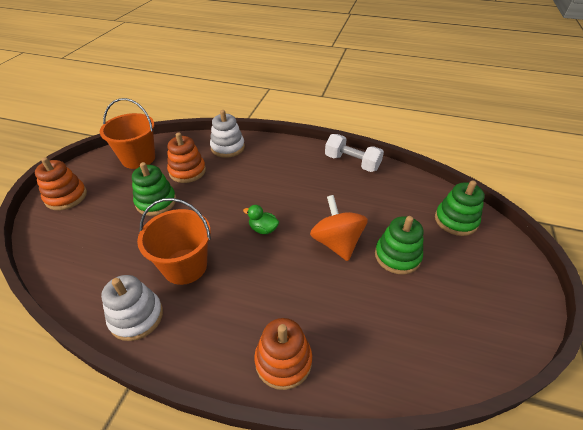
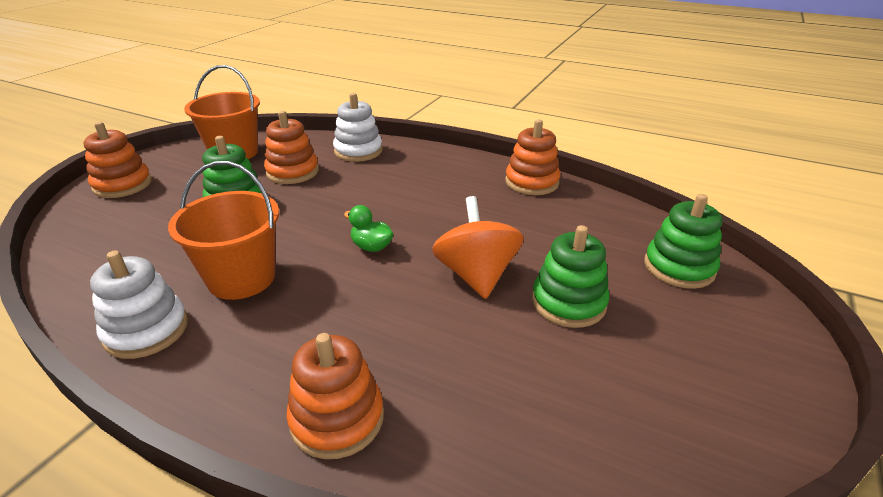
camera: 10 degrees right, 10 degrees down
white dumbbell [325,134,384,172] -> orange stacking toy [505,119,560,195]

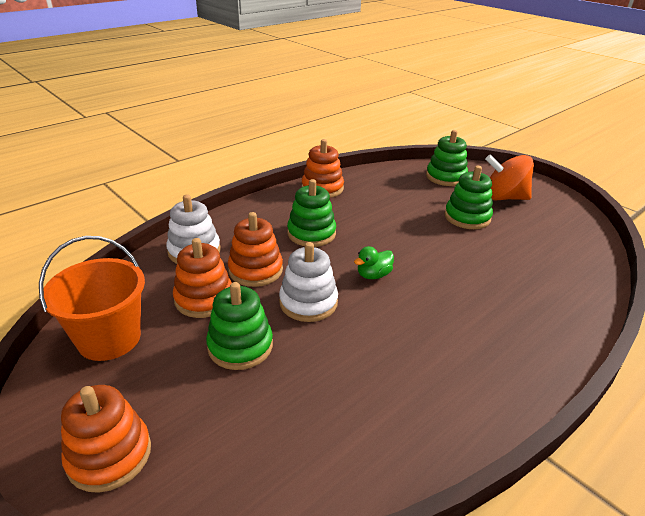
camera: 70 degrees left, 0 degrees up
white stacking toy [90,251,188,359] -> white stacking toy moved to [279,242,338,322]
orange bucket [168,161,279,300] -> none
orange stacking toy [286,333,384,459] -> orange stacking toy moved to [228,212,283,287]
orange spinning top [432,196,524,299] -> orange spinning top moved to [485,155,534,200]
none -> green stacking toy [287,179,336,247]

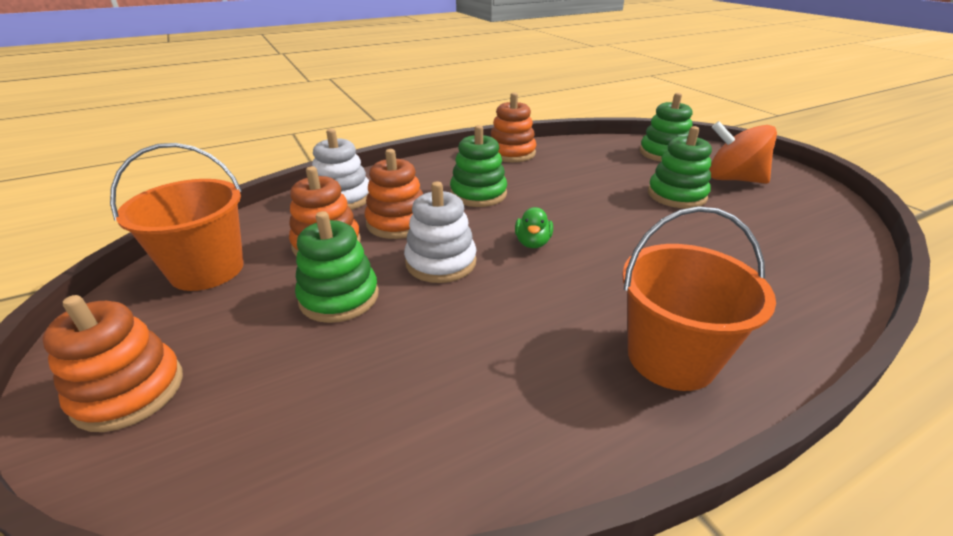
camera: 15 degrees right, 0 degrees up
green duck [354,246,394,279] -> green duck turned 60 degrees counterclockwise [515,207,553,248]
none -> orange bucket [622,206,776,391]

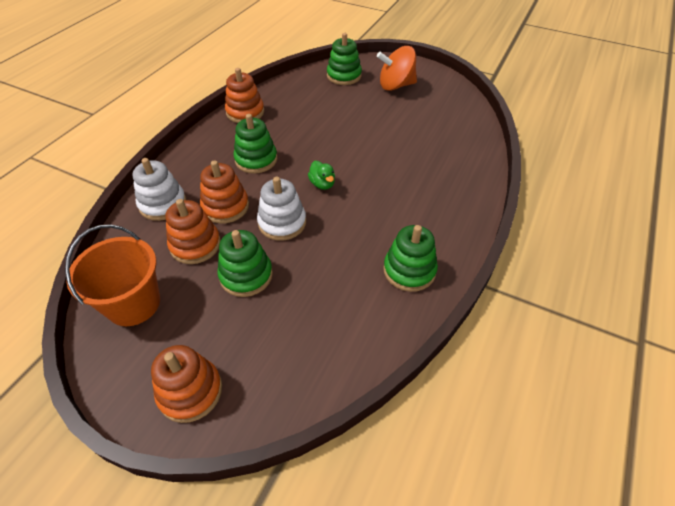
camera: 35 degrees left, 15 degrees up
orange bucket [622,206,776,391] -> none
green stacking toy [648,126,712,208] -> green stacking toy moved to [383,225,438,292]

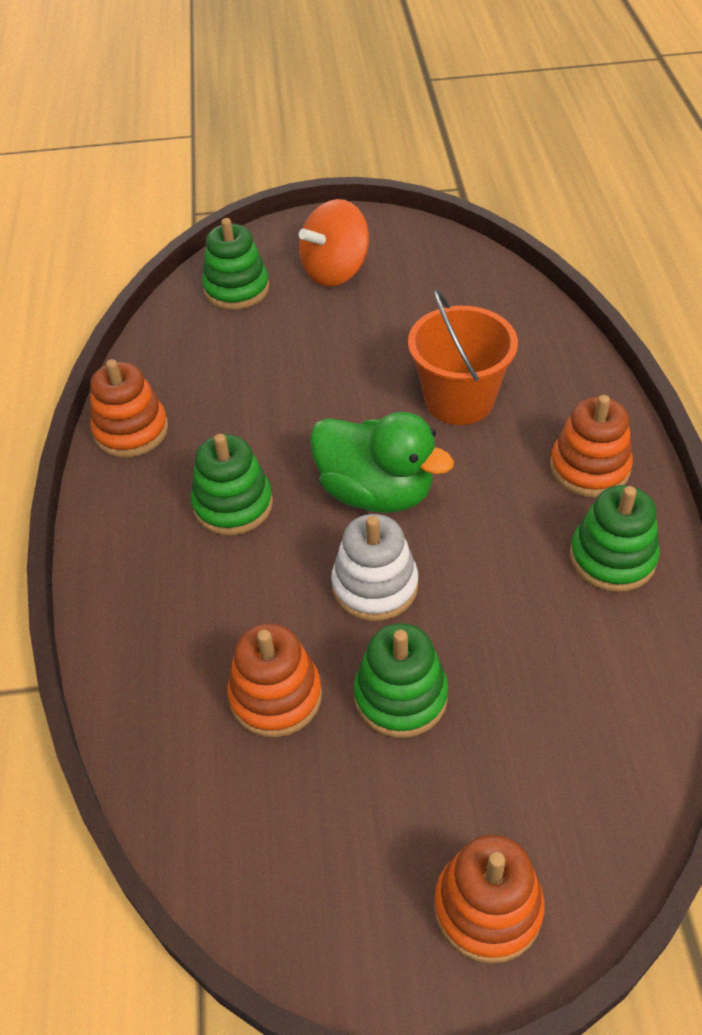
camera: 30 degrees left, 0 degrees up
orange bucket [65,224,160,326] -> orange bucket moved to [408,290,518,425]
white stacking toy [133,158,186,221] -> none
orange stacking toy [200,160,249,224] -> orange stacking toy moved to [550,395,633,497]
green duck [308,161,335,190] -> green duck [310,412,454,513], size x2.13

